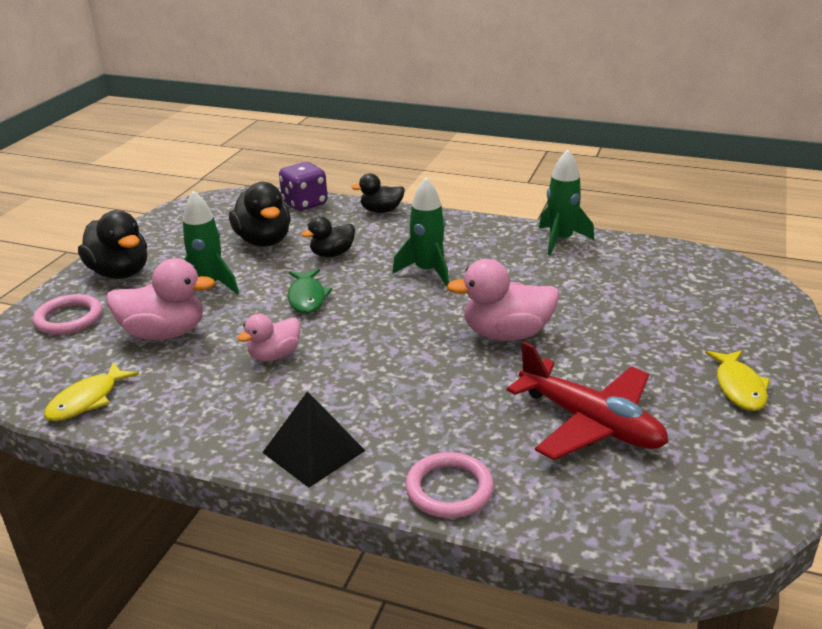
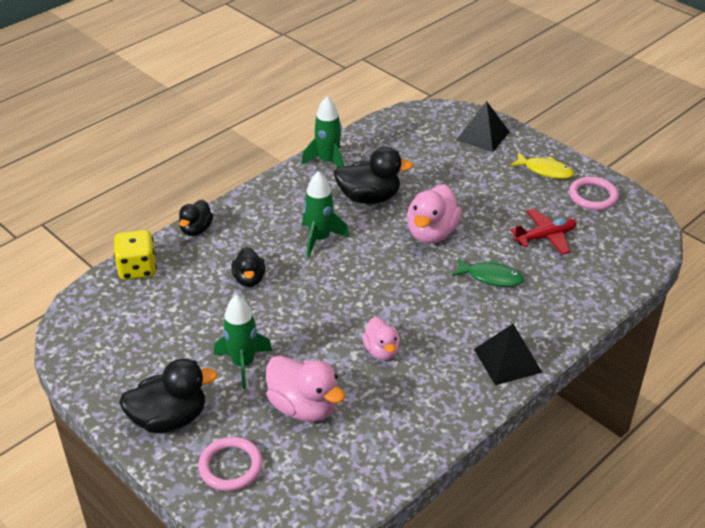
camera: 65 degrees left, 10 degrees up
yellow fish [44,363,139,421] -> none
pink duck [106,258,215,340] -> pink duck turned 105 degrees clockwise [266,355,345,422]
black duck [229,182,291,247] -> black duck moved to [334,147,413,204]
purple dice [279,162,328,211] -> yellow dice [114,230,157,280]
green fish [288,269,332,313] -> green fish moved to [452,258,524,287]
pink ring [405,452,494,518] -> pink ring moved to [569,177,619,210]
red plane [507,341,668,460] -> red plane [510,209,577,255], size x0.65
none -> black pyramid [457,101,509,152]

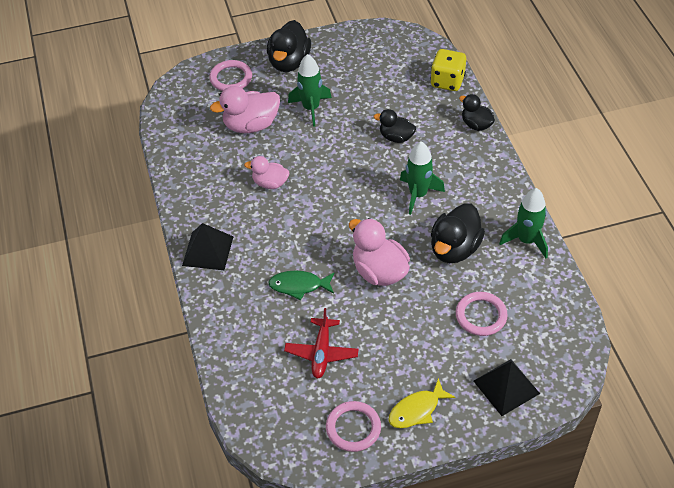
camera: 120 degrees right, 10 degrees up
green fish [452,258,524,287] -> green fish turned 45 degrees clockwise [268,271,334,300]
none -> pink ring [456,292,508,336]

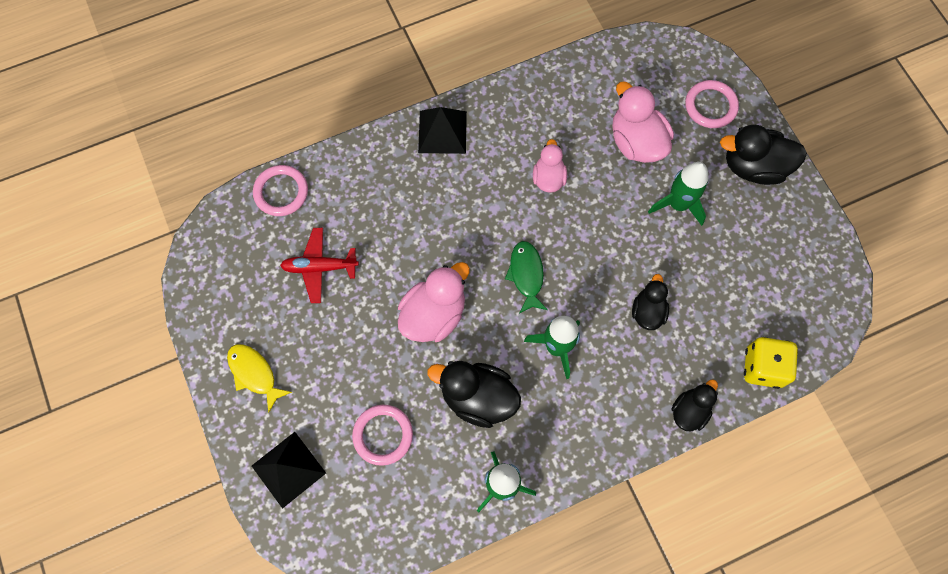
camera: 80 degrees right, 20 degrees up
green fish [268,271,334,300] -> green fish moved to [505,241,548,313]
pink ring [326,401,381,452] -> pink ring moved to [253,165,308,216]

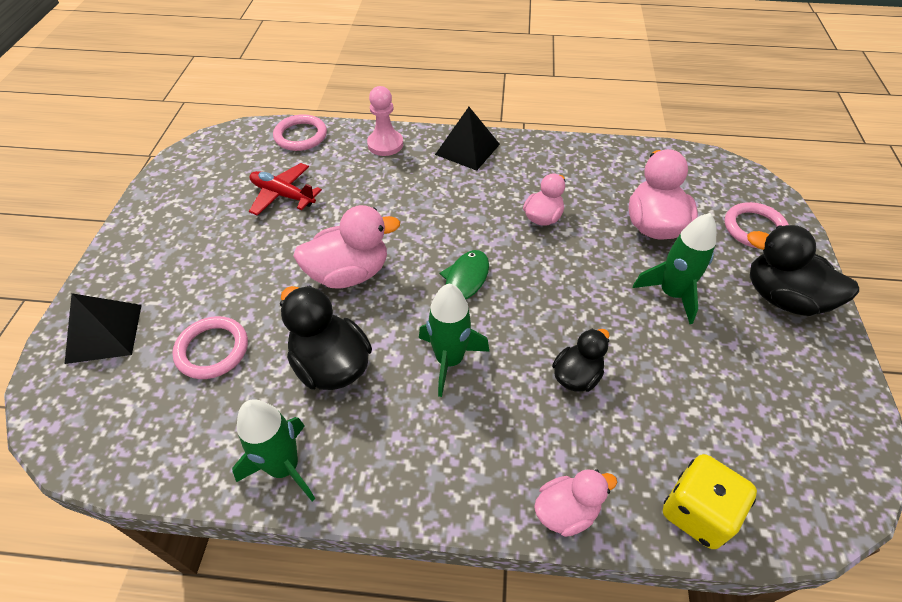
camera: 30 degrees right, 20 degrees down
yellow fish [227,344,292,413] -> none
black duck [672,379,718,431] -> pink duck [534,469,617,537]
none -> pink pawn [367,86,403,156]

